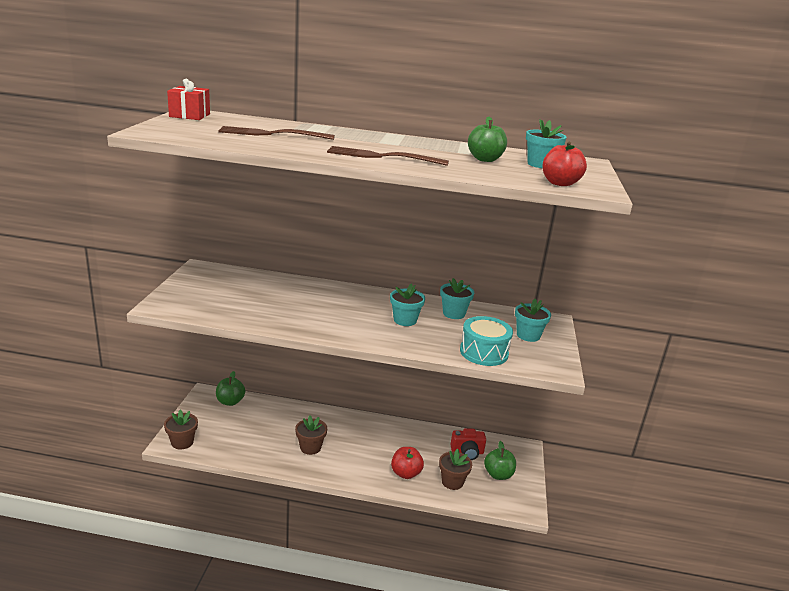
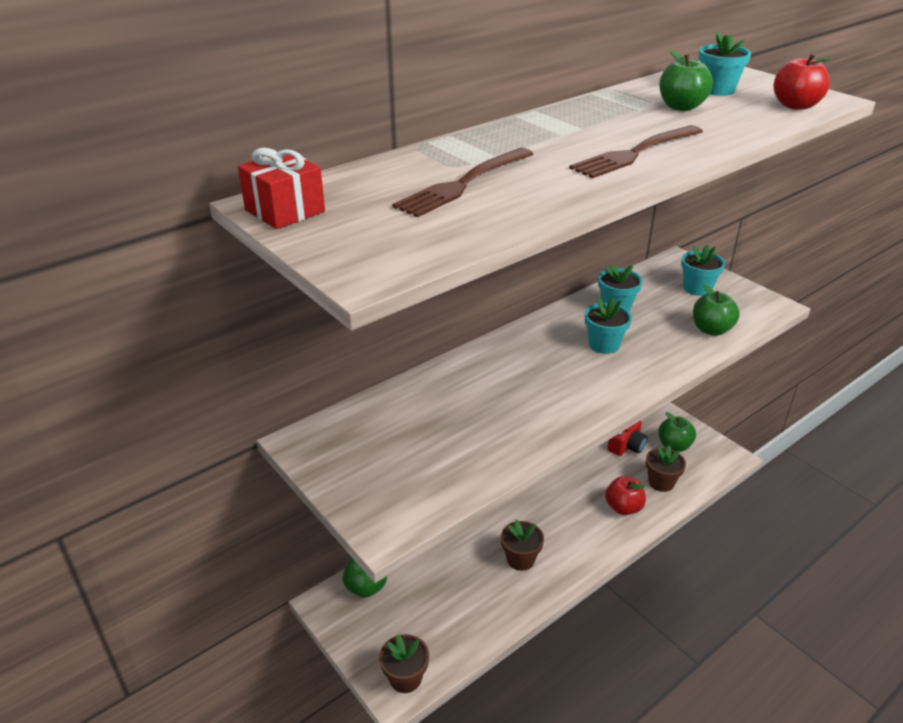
camera: 45 degrees left, 10 degrees up
turquoise drum [460,316,513,366] -> green apple [693,285,740,336]

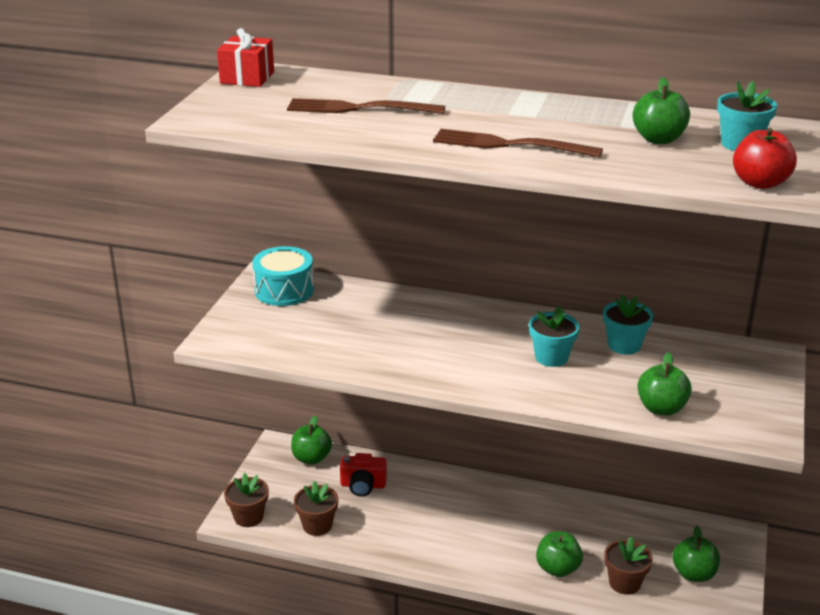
camera: 55 degrees right, 5 degrees down
brown flower pot [501,519,544,571] -> brown flower pot moved to [294,481,339,536]
red apple [605,476,646,515] -> green apple [536,531,583,577]
red camera [607,420,647,456] -> red camera moved to [340,453,387,497]
turquoise flower pot [681,244,725,296] -> none
none -> turquoise drum [252,246,314,306]

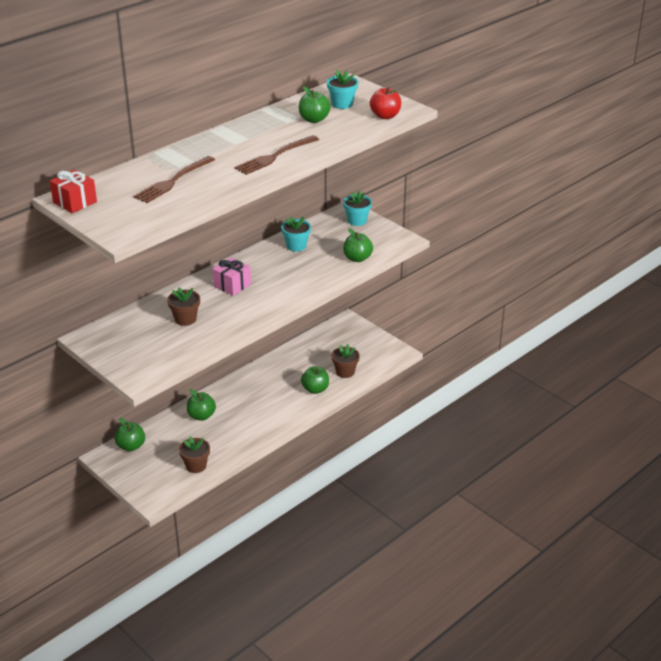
camera: 60 degrees left, 5 degrees up
brown flower pot [224,473,269,527] -> brown flower pot moved to [167,287,200,326]
turquoise drum [252,246,314,306] -> none
red camera [340,453,387,497] -> none
turquoise flower pot [529,306,580,367] -> turquoise flower pot moved to [343,190,372,226]
green apple [673,526,720,582] -> green apple moved to [187,389,216,421]
none -> pink gift [212,257,251,296]

